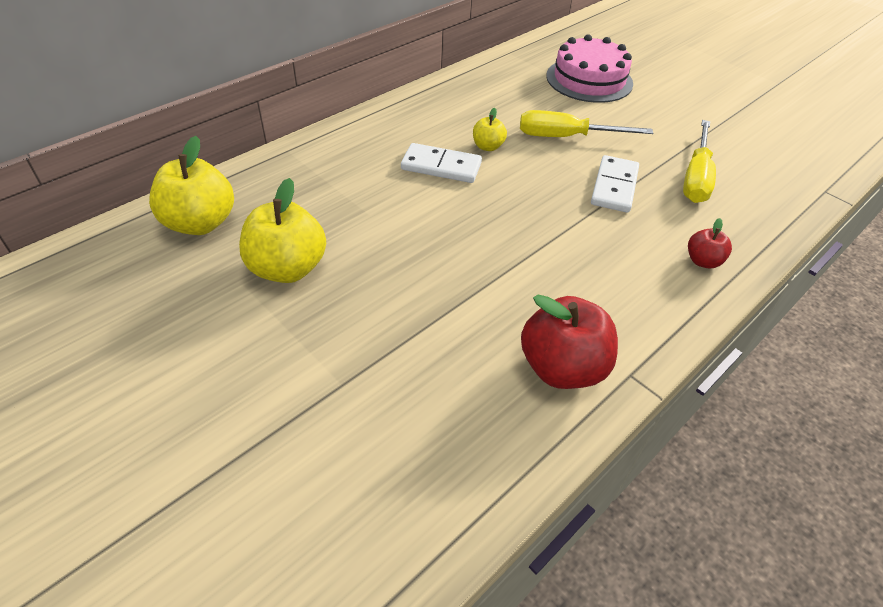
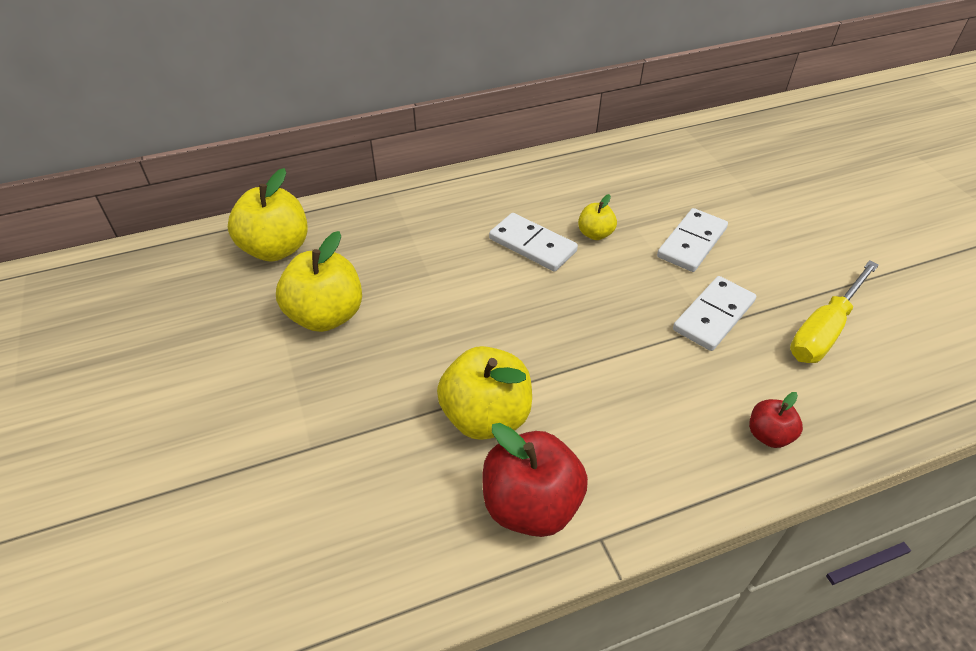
camera: 25 degrees right, 0 degrees up
yellow screwdriver [520,110,653,137] -> white domino [657,208,728,272]
pink cake [546,34,633,103] -> none
none -> yellow apple [437,346,532,440]

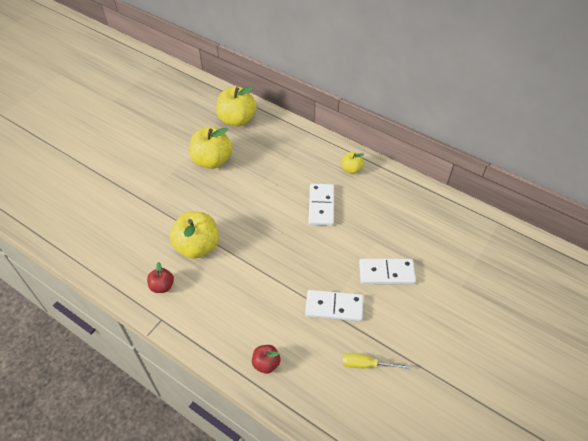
camera: 55 degrees right, 5 degrees up
red apple [483,423,588,537] -> red apple [147,262,174,293], size x0.52
yellow apple [578,194,617,240] -> yellow apple moved to [342,152,364,174]
yellow screwdriver [790,260,879,363] -> yellow screwdriver [343,353,410,369], size x0.59

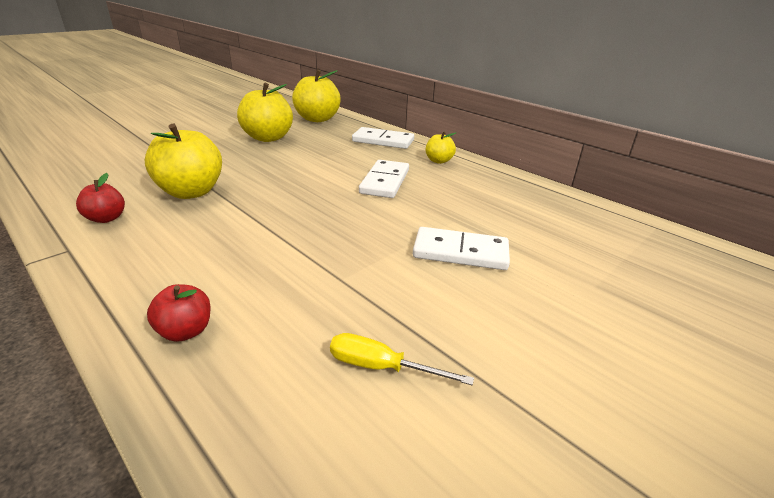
camera: 10 degrees right, 20 degrees down
white domino [305,290,363,322] -> white domino moved to [352,127,414,149]

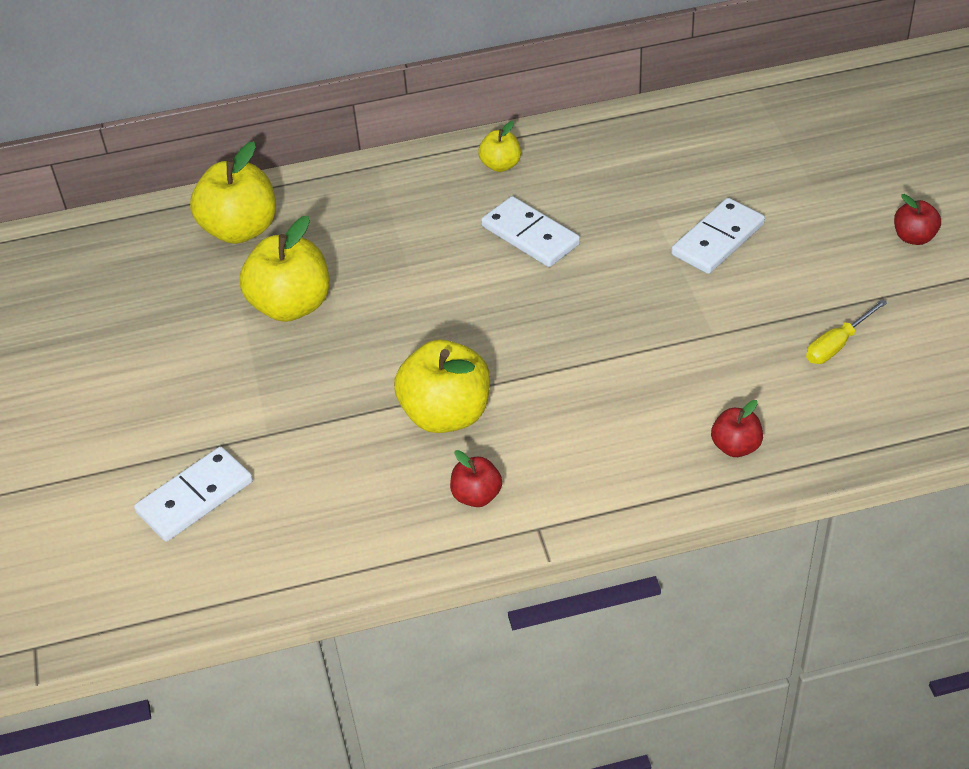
camera: 55 degrees left, 15 degrees up
white domino [352,127,414,149] -> white domino moved to [134,447,253,542]
none -> red apple [894,194,941,245]

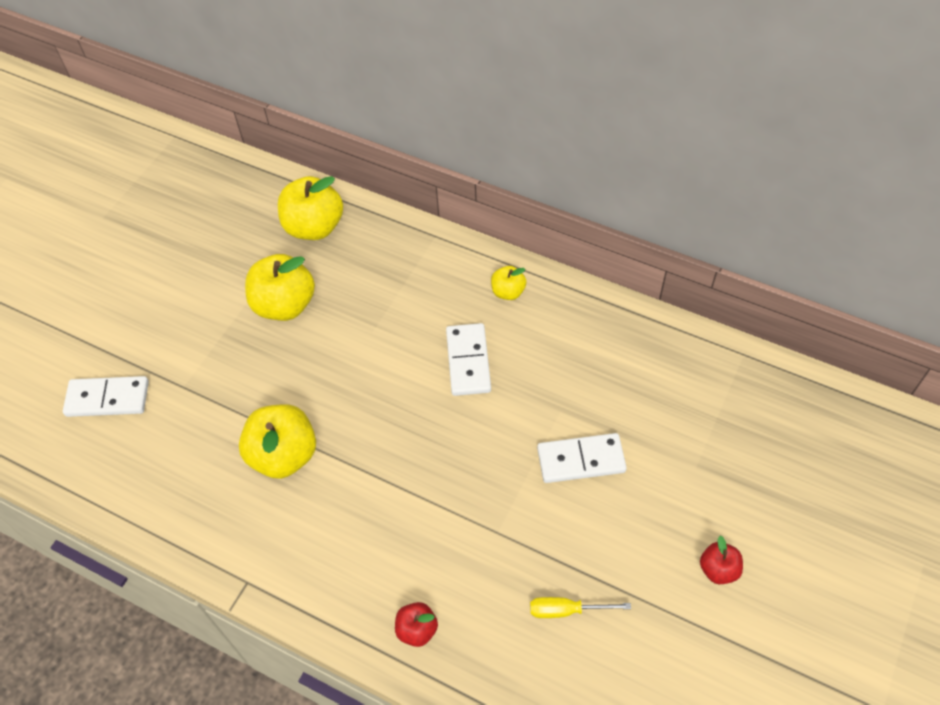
camera: 40 degrees right, 10 degrees up
red apple [450,450,502,507] -> none

